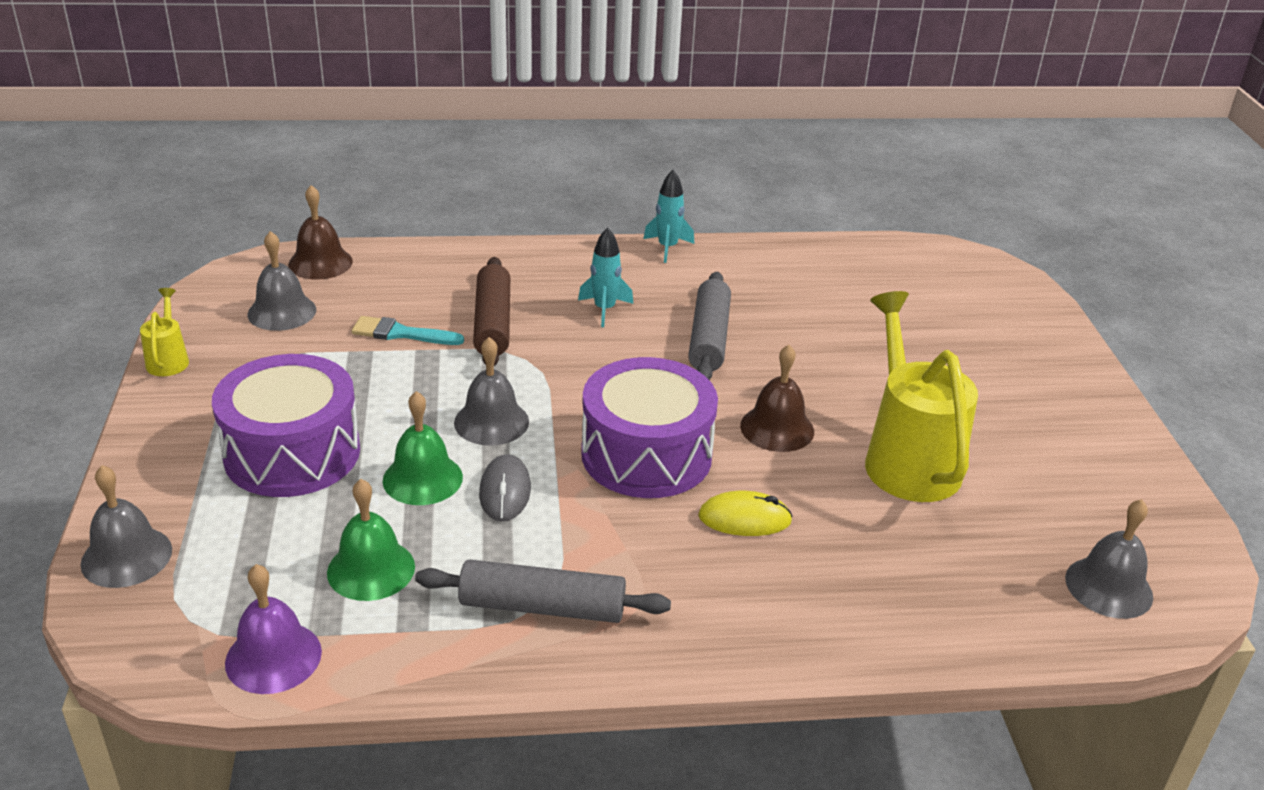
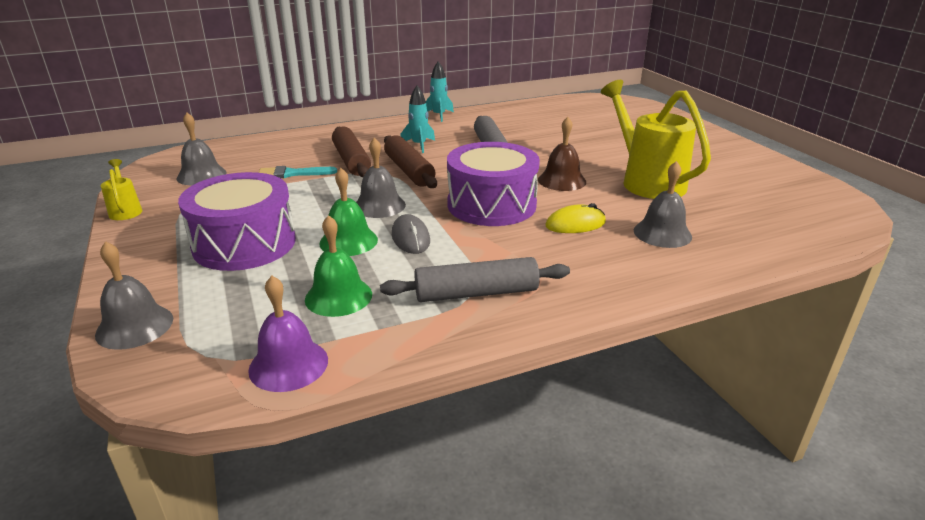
camera: 15 degrees left, 5 degrees down
brown bell [288,185,353,280] -> none
grey bell [1065,499,1153,619] -> grey bell moved to [634,161,692,248]
none -> brown rolling pin [384,135,437,188]

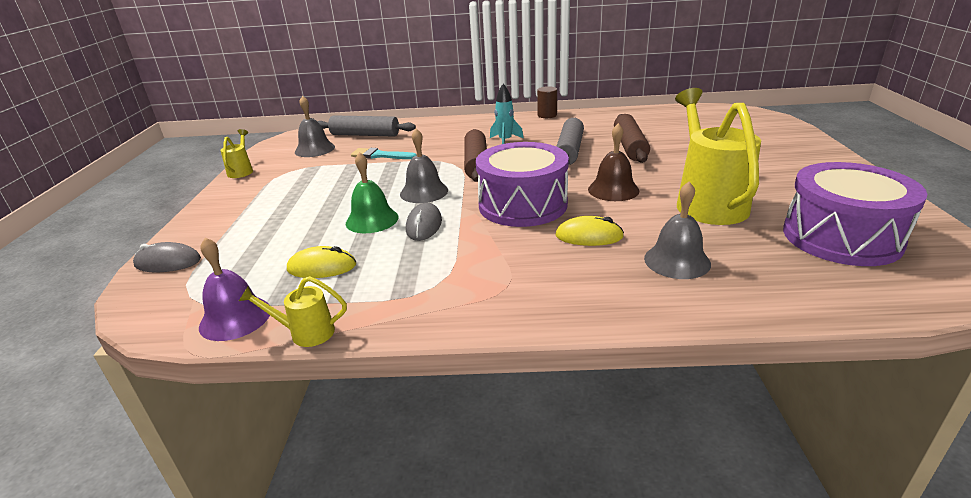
camera: 25 degrees right, 0 degrees up
grey bell [95,241,173,350] -> grey mouse [133,242,201,272]
purple drum [178,172,296,271] -> purple drum moved to [783,162,927,266]
green bell [305,215,372,317] -> yellow mouse [287,246,356,278]
brown rolling pin [332,127,371,177] -> brown rolling pin moved to [614,114,650,163]
grey rolling pin [380,257,570,302] -> grey rolling pin moved to [317,115,416,137]
turquoise rocket [426,61,454,122] -> brown cylinder [537,86,557,118]
none -> yellow watering can [239,276,347,347]

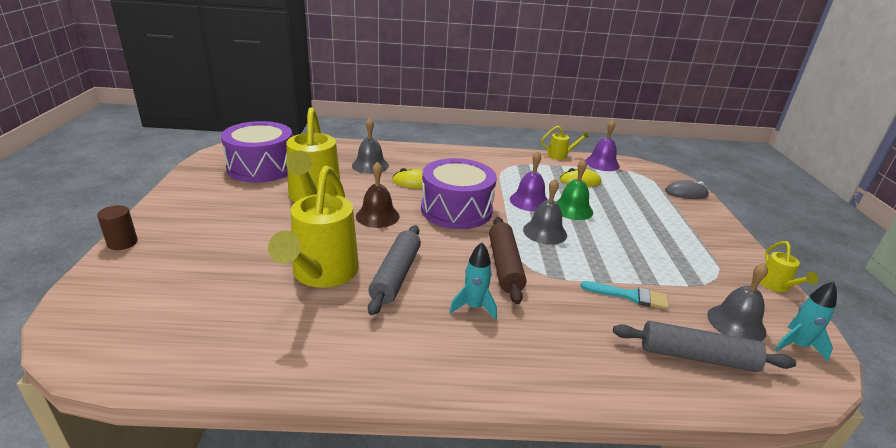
camera: 175 degrees right, 0 degrees up
grey mouse [406,203,442,241] -> purple bell [510,151,548,211]
brown cylinder [537,86,557,118] -> brown cylinder moved to [97,205,138,250]
brown rolling pin [614,114,650,163] -> yellow watering can [268,166,359,288]
none -> turquoise rocket [775,281,837,361]

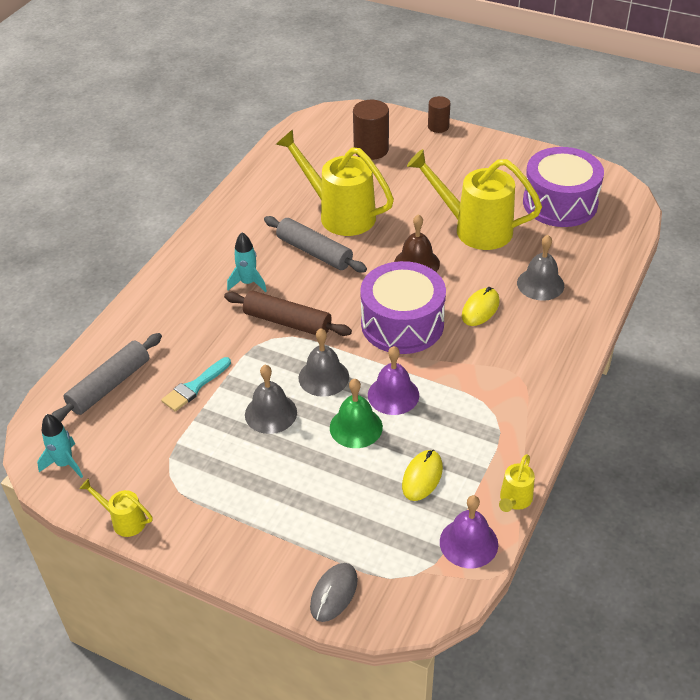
camera: 120 degrees right, 15 degrees up
grey bell [707,263,768,341] -> grey bell moved to [245,365,297,434]
none -> brown cylinder [353,100,389,160]

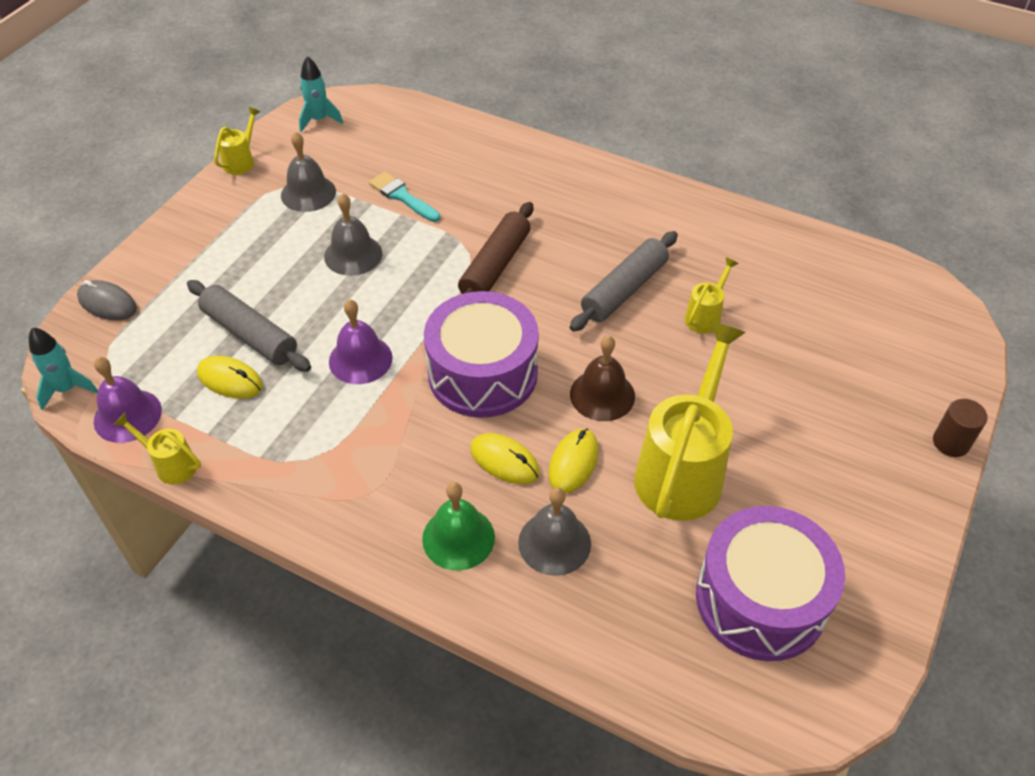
camera: 90 degrees right, 5 degrees up
grey rolling pin [51,333,162,422] -> grey rolling pin moved to [187,280,311,372]
turquoise rocket [227,232,267,292] -> turquoise rocket moved to [29,327,98,410]
yellow watering can [276,129,394,236] -> yellow watering can [685,257,739,334], size x0.46
grey bell [298,328,349,397] -> grey bell moved to [281,131,336,212]
green bell [330,379,383,448] -> green bell moved to [422,482,495,571]
brown cylinder [353,100,389,160] -> none
none -> yellow mouse [549,429,599,493]

